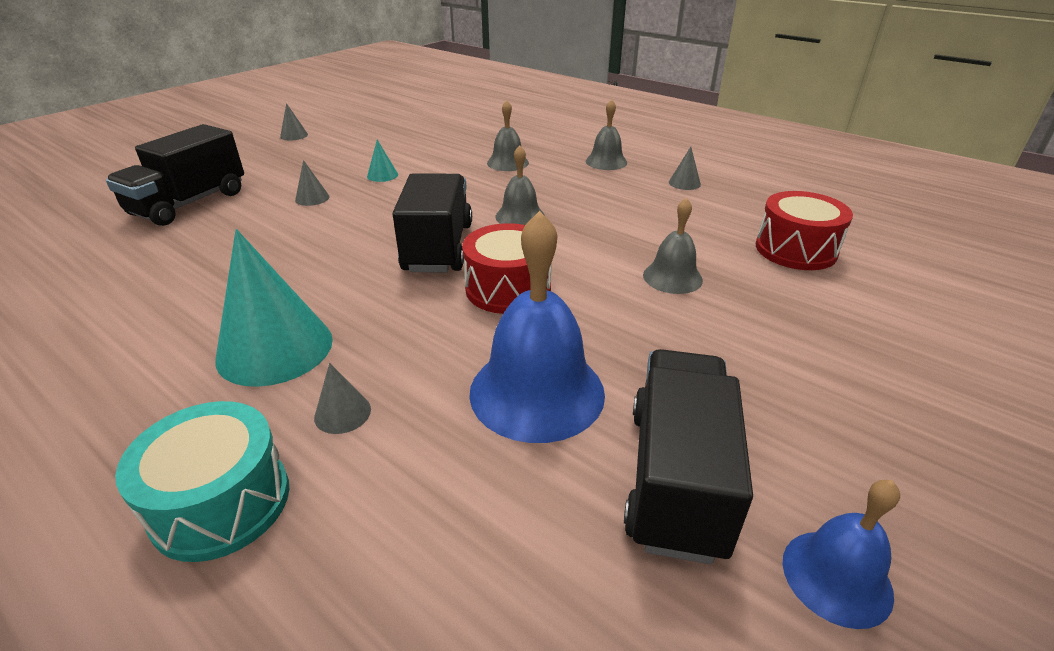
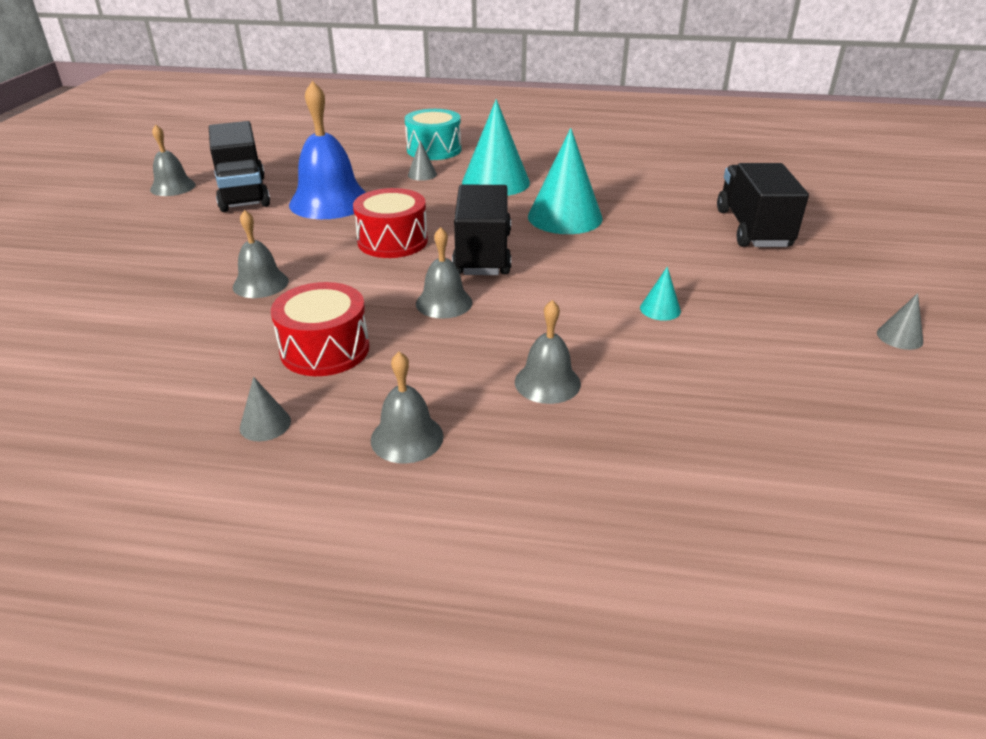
camera: 150 degrees right, 0 degrees up
grey cone [295,160,330,206] -> none
black truck [393,173,472,273] -> black truck turned 150 degrees counterclockwise [452,185,511,275]
red drum [756,191,853,270] -> red drum moved to [271,282,370,376]
blue bell [783,480,900,629] -> grey bell [150,124,196,196]
none -> turquoise cone [528,128,603,234]

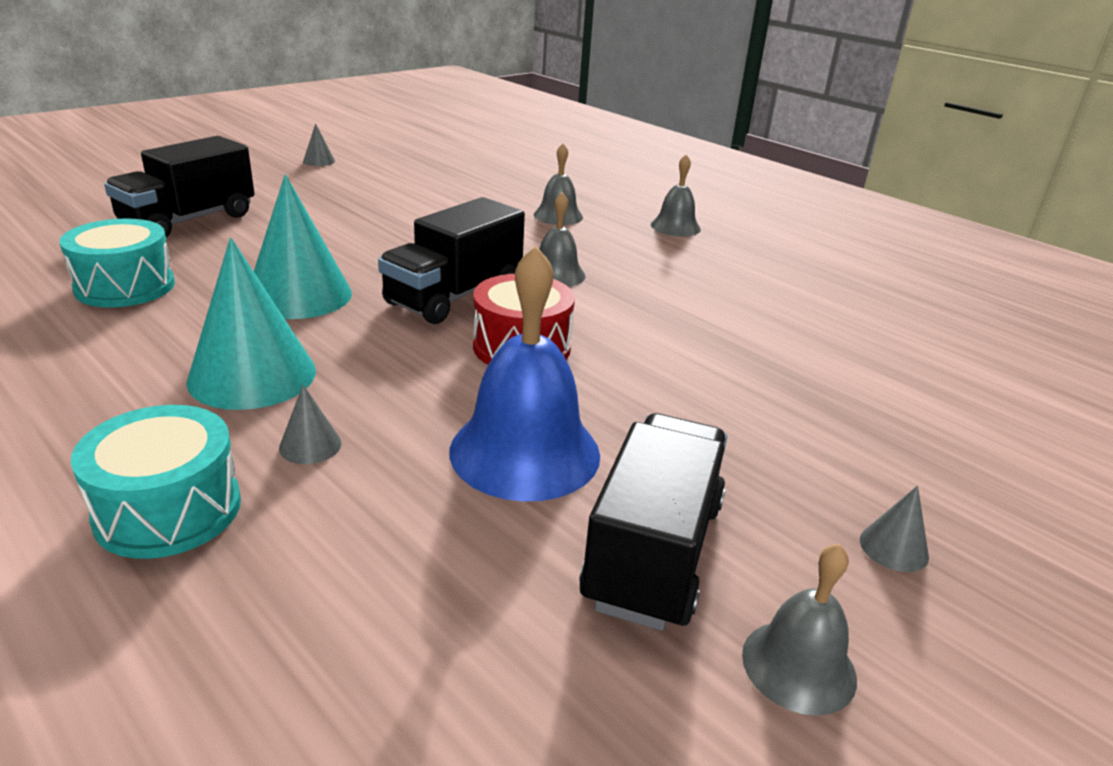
camera: 145 degrees left, 5 degrees down
grey bell [233,210,289,298] -> none
grey cone [240,377,291,441] -> grey cone moved to [860,486,929,572]
red drum [271,282,370,376] -> none
turquoise cone [640,267,681,321] -> none
none -> turquoise drum [59,218,175,307]

